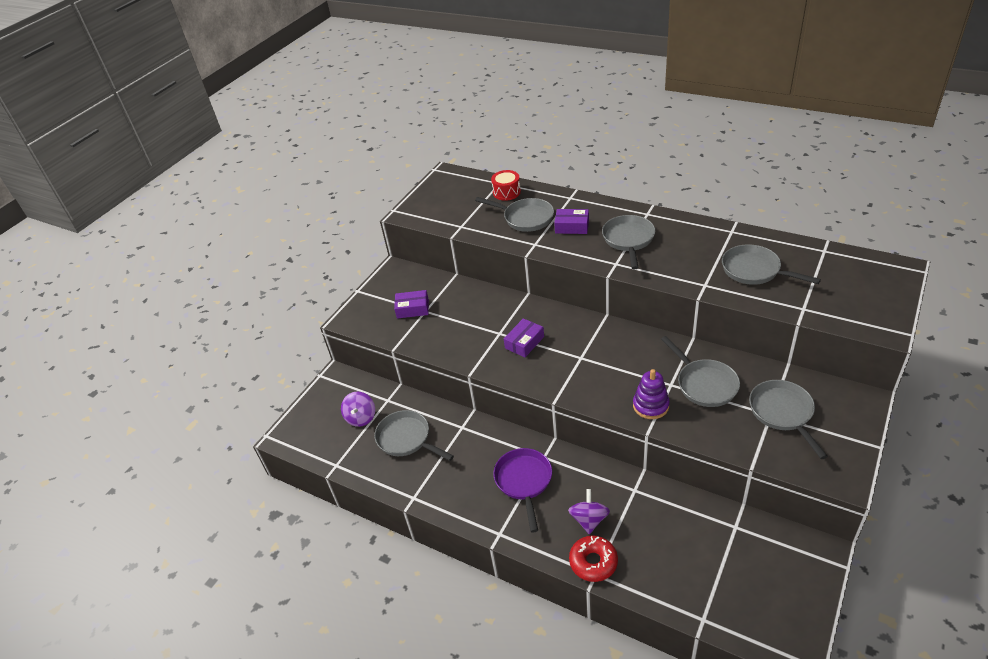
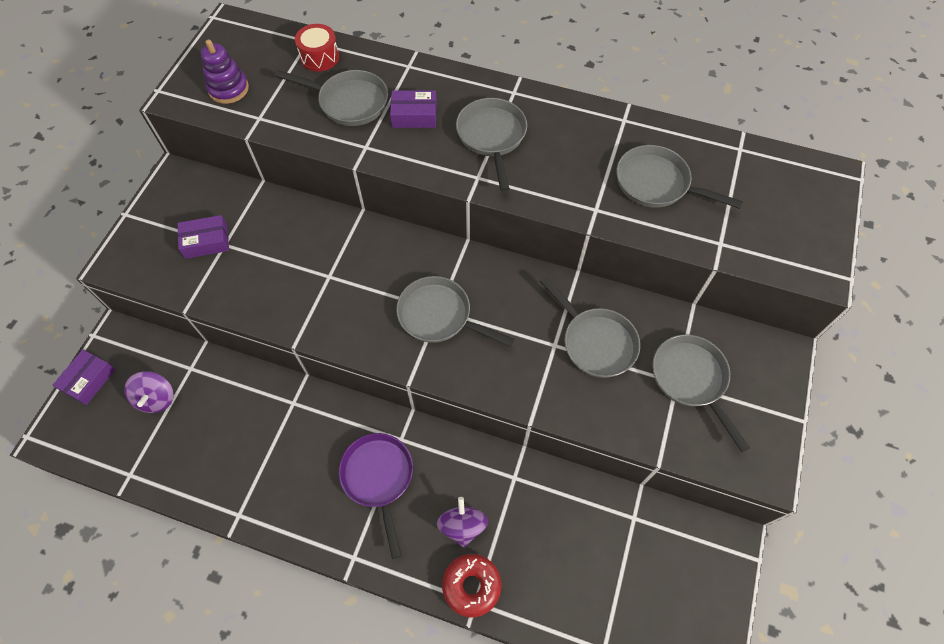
camera: 15 degrees left, 20 degrees up
grey pan [374,410,454,461] -> grey pan moved to [396,276,514,347]
purple box [504,318,544,357] -> purple box moved to [53,349,115,405]
purple stacking toy [633,369,670,419] -> purple stacking toy moved to [201,39,249,104]

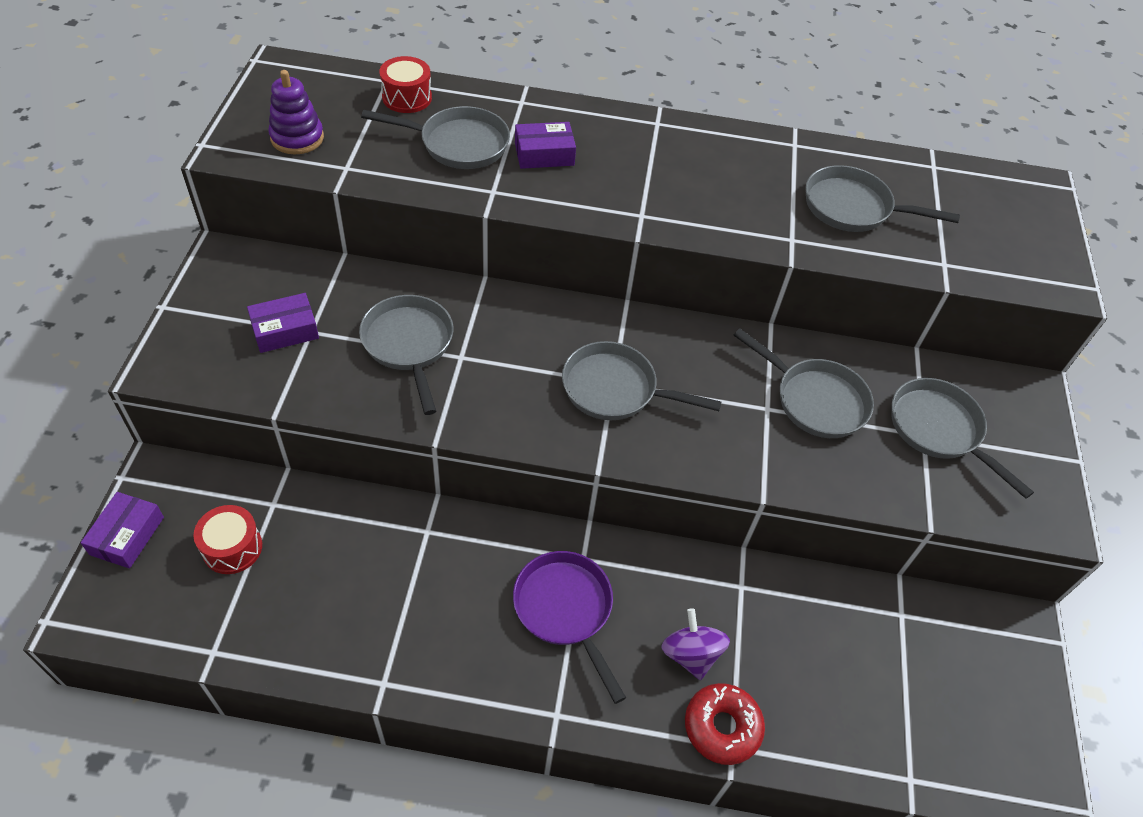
camera: 15 degrees left, 10 degrees down
purple spinning top [124,371,173,413] -> red drum [194,505,262,574]
grey pan [456,98,527,192] -> grey pan moved to [359,295,454,415]

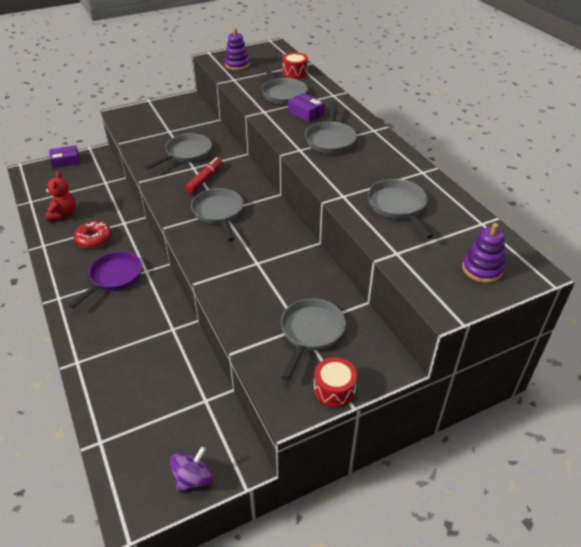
camera: 60 degrees right, 10 degrees down
red drum [194,505,262,574] -> red drum moved to [314,357,357,408]
purple box [247,293,319,353] -> none
purple spinning top [661,608,730,680] -> purple spinning top moved to [170,447,213,492]
red donut [685,683,765,765] -> red donut moved to [74,221,112,248]
grey pan [734,329,874,438] -> grey pan moved to [305,101,357,154]
none -> red teddy bear [44,172,76,221]
none -> red marker [185,157,222,194]
none -> purple stacking toy [462,223,505,283]

